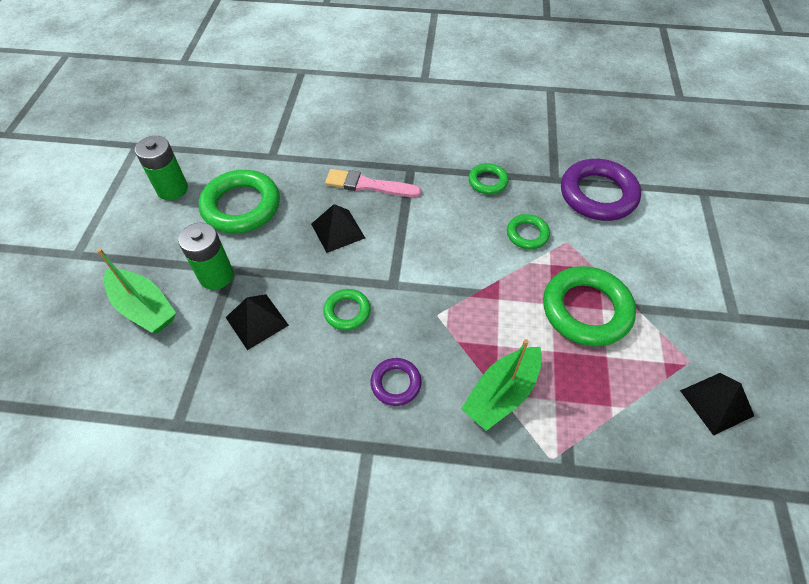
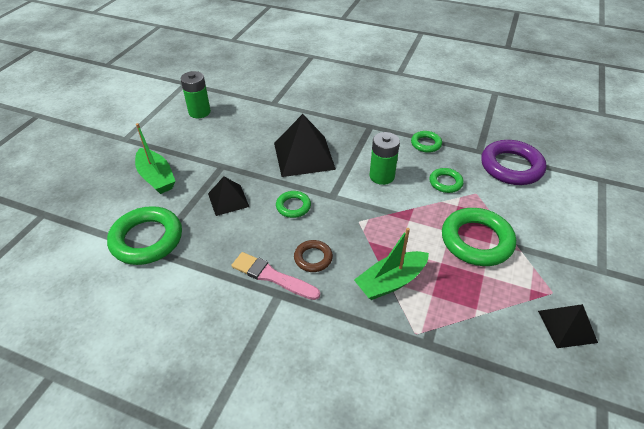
camera: 15 degrees right, 10 degrees down
green battery [178,223,234,290] -> green battery moved to [370,132,400,185]
green ring [199,170,280,233] -> green ring moved to [107,206,182,265]
black pyramid [311,204,365,253] -> black pyramid [274,114,336,177], size x1.72
pink brush [325,169,421,197] -> pink brush moved to [231,252,320,300]
purple ring [370,358,422,406] -> brown ring [294,240,333,272]

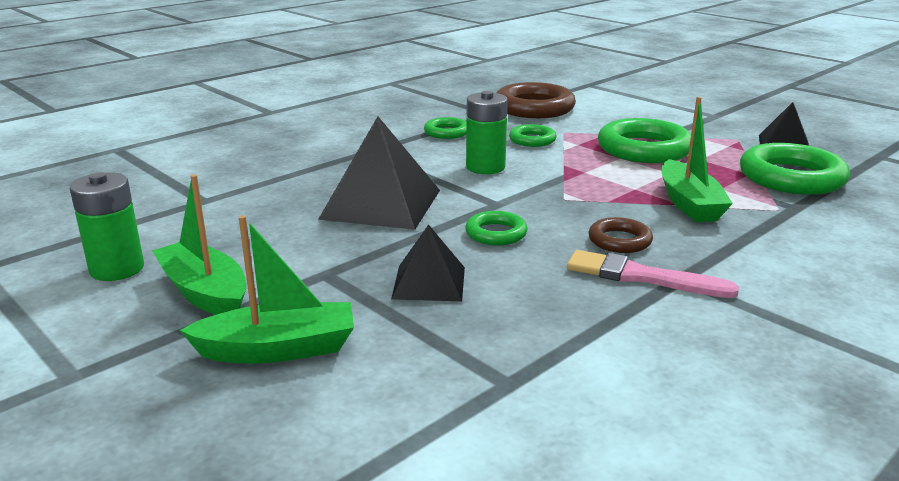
camera: 65 degrees left, 20 degrees down
green ring [107,206,182,265] -> green ring moved to [740,143,850,195]
pink brush [231,252,320,300] -> pink brush turned 60 degrees clockwise [567,250,739,298]
purple ring [481,140,546,185] -> brown ring [496,82,576,118]
none -> green boat [152,174,246,315]

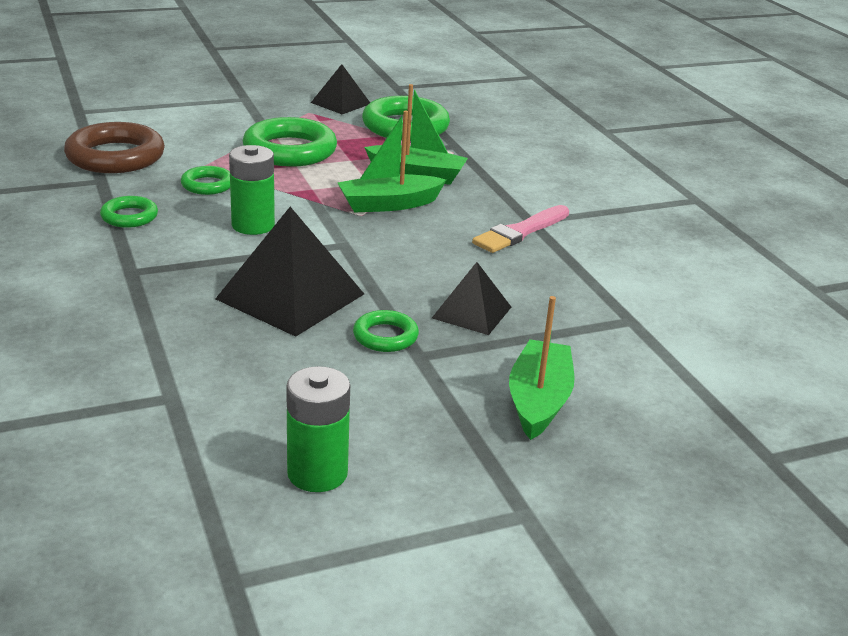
camera: 70 degrees left, 5 degrees up
green boat [152,174,246,315] -> green boat moved to [337,110,446,213]
green ring [465,211,528,245] -> green ring moved to [353,310,419,352]
brown ring [588,217,653,253] -> none

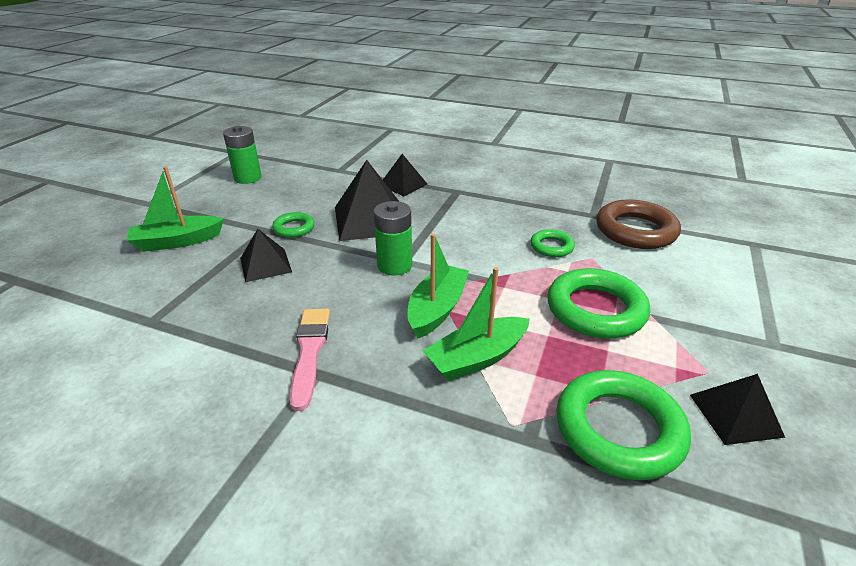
camera: 135 degrees right, 5 degrees up
green ring [100,196,158,228] -> none
green battery [229,145,275,235] -> green battery moved to [374,201,412,276]
green boat [509,296,575,440] -> green boat turned 105 degrees clockwise [127,166,224,252]
none -> black pyramid [383,154,427,196]

